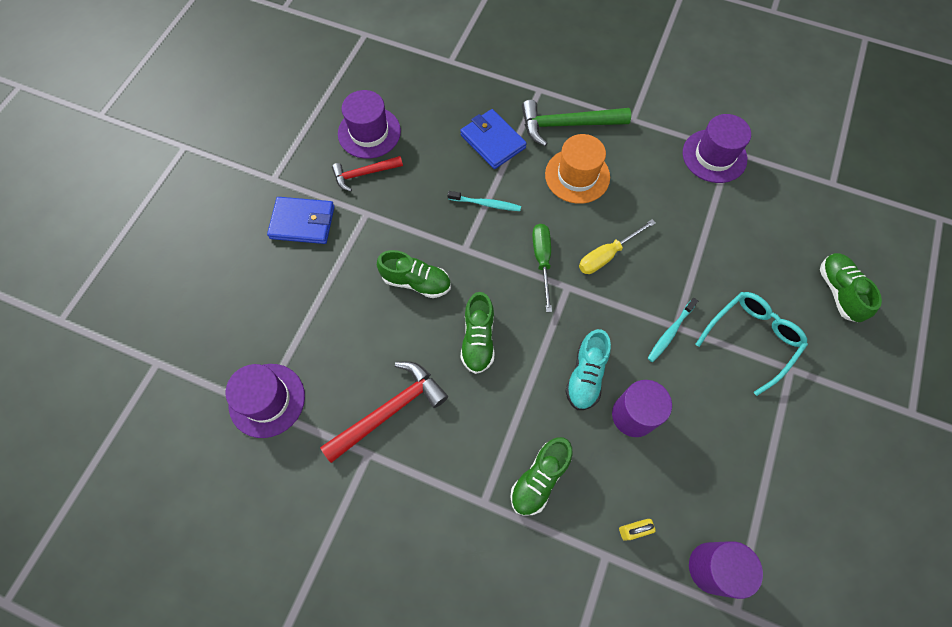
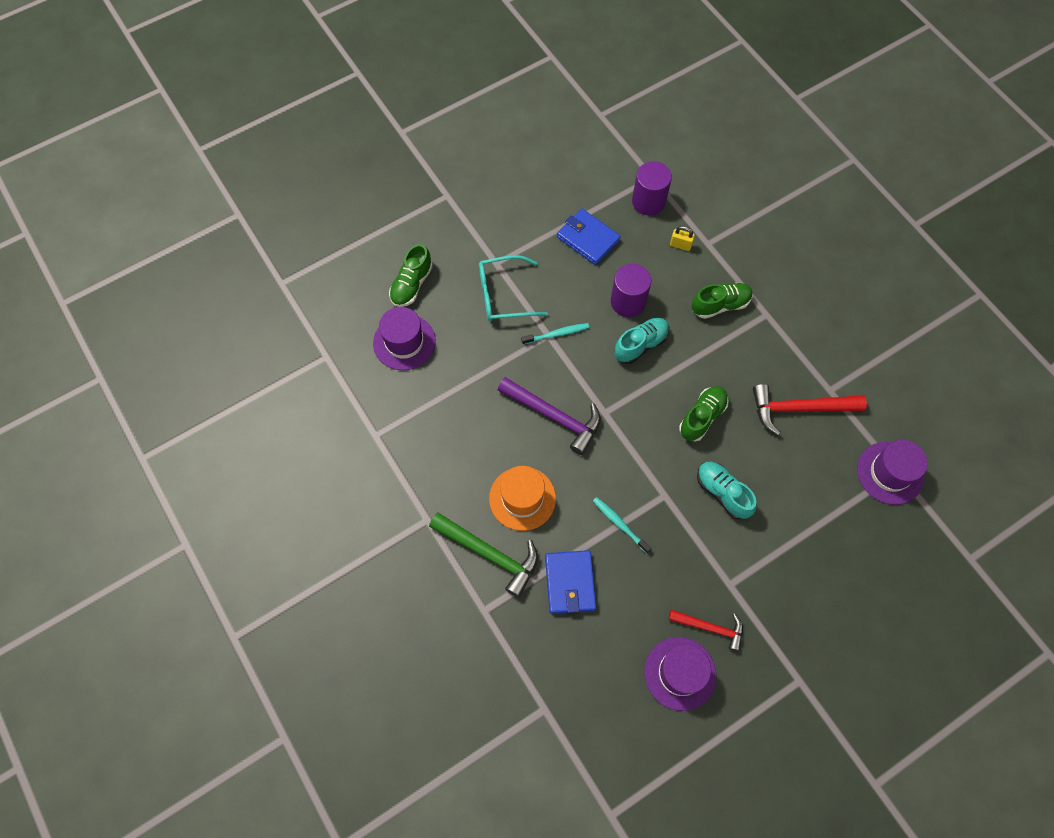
camera: 145 degrees left, 0 degrees up
blue wallet [267,197,335,244] -> blue wallet moved to [557,208,621,265]
green shoe [377,250,451,298] -> turquoise shoe [697,462,757,520]
green screwdriver [532,224,552,312] -> none
yellow screwdriver [579,219,656,274] -> purple hammer [498,377,601,455]
purple hat [683,114,751,183] -> purple hat moved to [373,307,436,370]

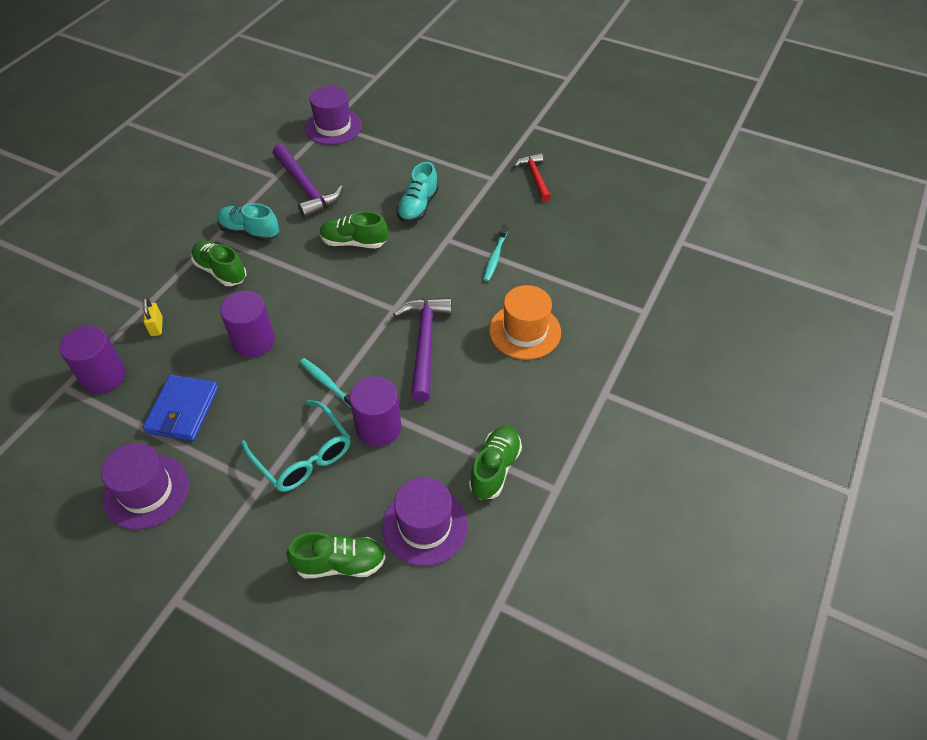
camera: 120 degrees left, 15 degrees down
green hammer [429,513,538,598] -> none
blue wallet [545,550,596,614] -> none
turquoise shoe [614,318,670,364] -> turquoise shoe moved to [217,203,279,242]
purple hat [644,637,716,711] -> purple hat moved to [101,443,189,530]
red hammer [753,384,867,435] -> purple hammer [273,144,343,218]
none -> purple cylinder [350,376,401,447]
none -> green shoe [469,426,522,500]

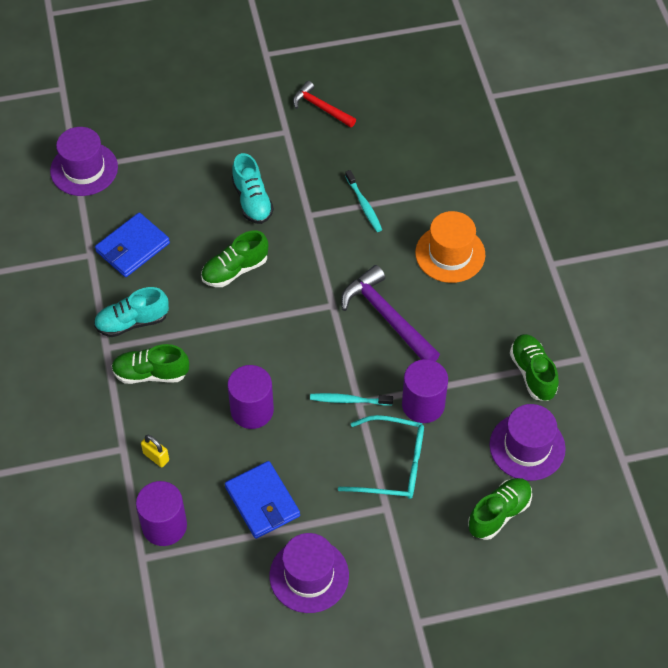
camera: 40 degrees left, 5 degrees up
purple hammer [273,144,343,218] -> blue wallet [95,213,170,277]

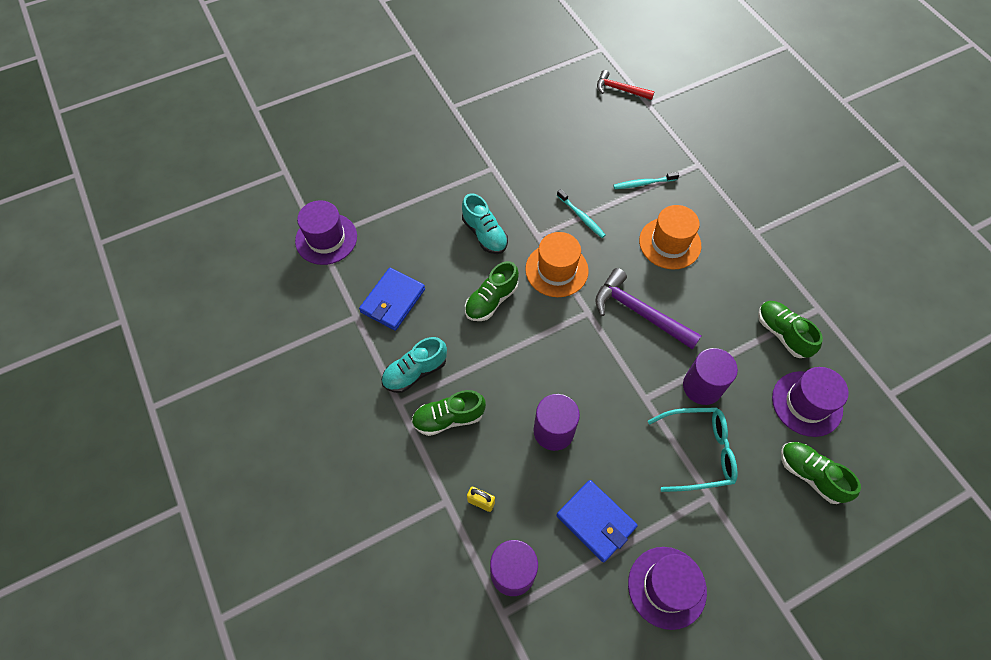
camera: 15 degrees left, 5 degrees up
red hammer [293,81,356,127] -> red hammer moved to [597,70,655,100]
turquoise toothbrush [310,393,393,406] -> turquoise toothbrush moved to [613,172,679,189]
green shoe [468,478,532,540] -> green shoe turned 75 degrees counterclockwise [781,442,861,504]
none -> orange hat [525,232,589,297]

